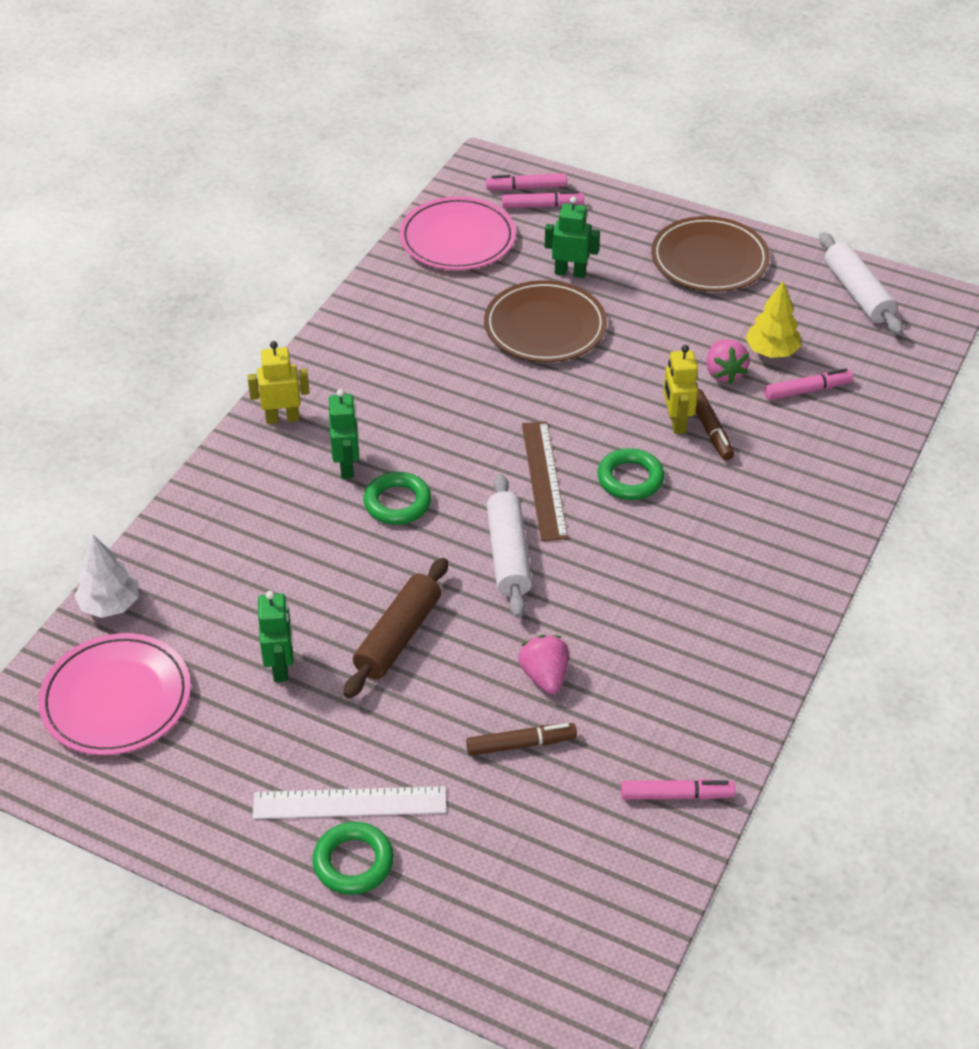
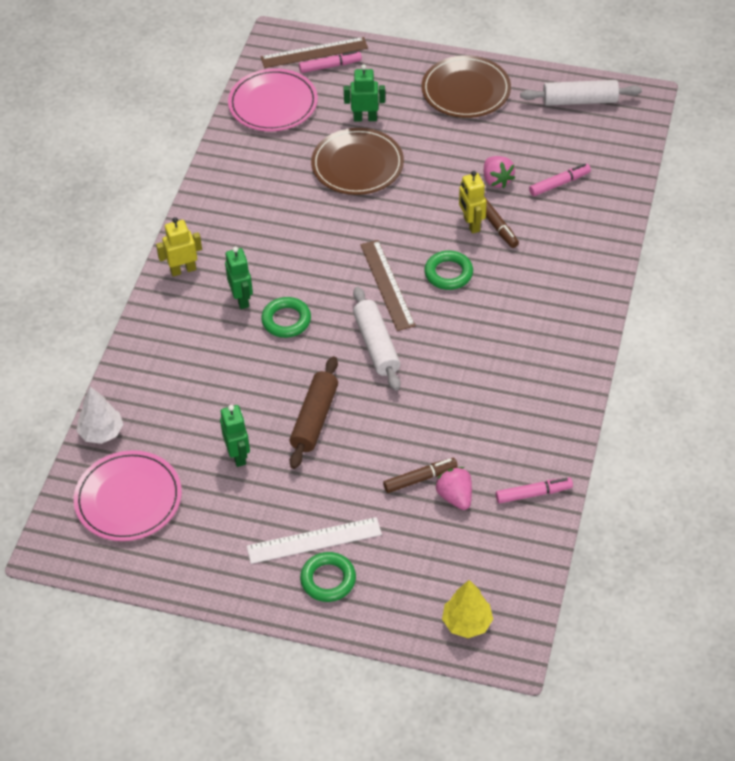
camera: 10 degrees left, 5 degrees up
pink marker [486,173,567,191] -> brown ruler [261,37,368,68]
pink strawberry [518,635,569,694] -> pink strawberry moved to [435,467,472,510]
yellow tree [745,281,801,358] -> yellow tree moved to [442,580,493,638]
white rolling pin [819,232,903,335] -> white rolling pin turned 60 degrees counterclockwise [520,80,642,106]

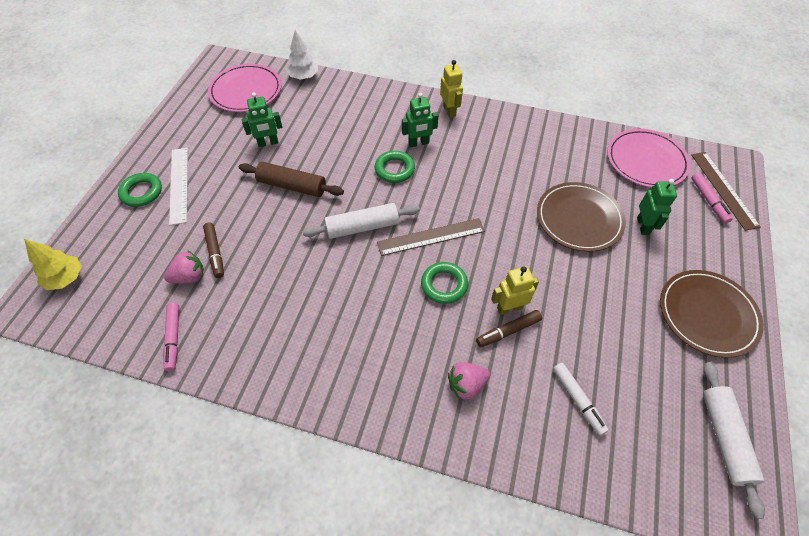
camera: 90 degrees right, 5 degrees up
pink strawberry [484,156,515,188] -> pink strawberry moved to [448,362,490,400]
pink marker [529,164,591,196] -> white marker [553,363,609,435]

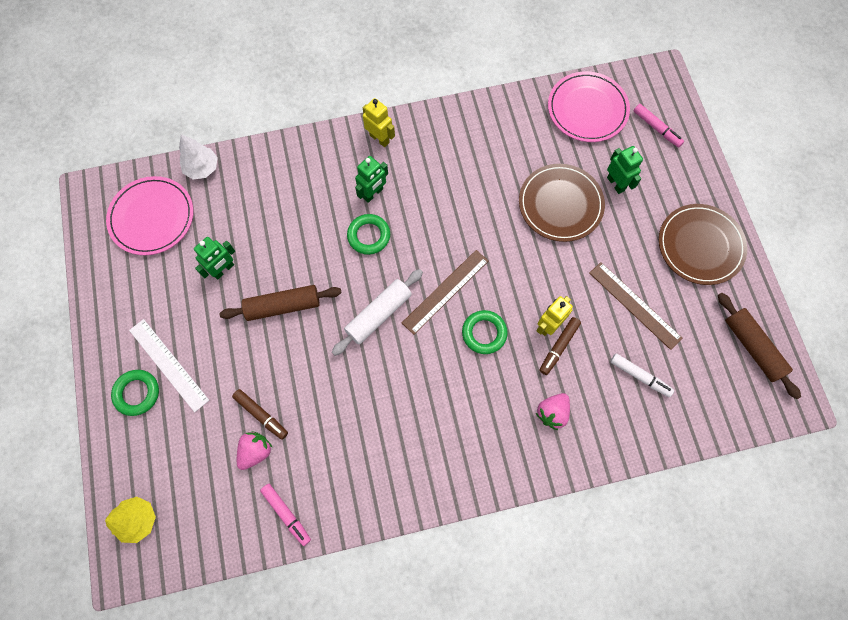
camera: 30 degrees left, 15 degrees up
brown ruler [691,152,761,231] -> brown ruler moved to [589,262,682,350]
white rolling pin [703,362,765,519] -> brown rolling pin [718,293,801,399]

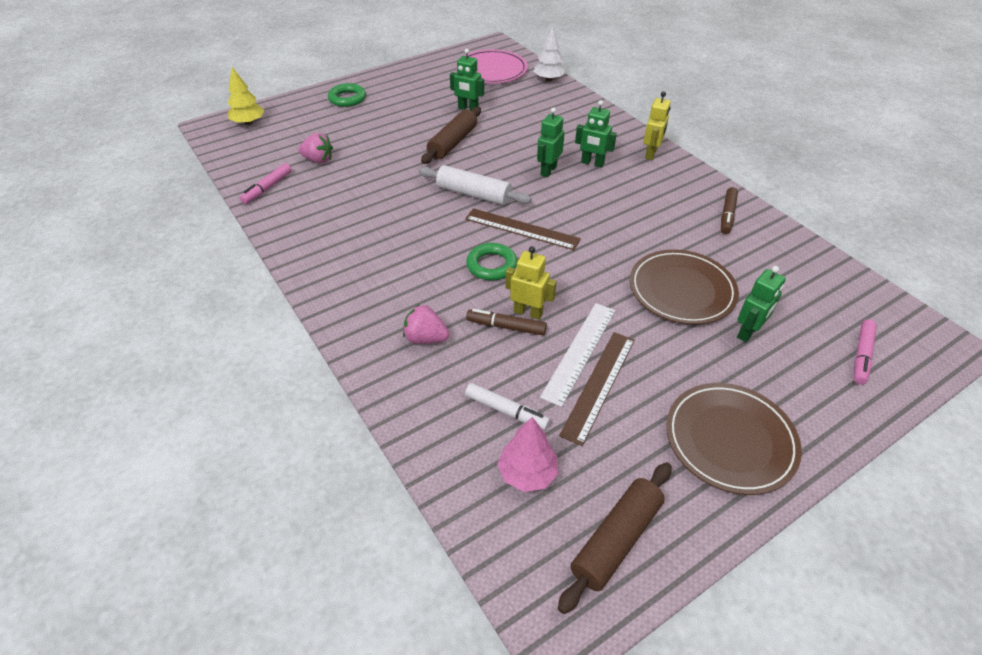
camera: 70 degrees right, 25 degrees down
white ruler [129,319,209,412] -> white ruler moved to [540,303,615,407]
brown rolling pin [219,285,342,321] -> brown rolling pin turned 60 degrees clockwise [421,107,481,164]
brown marker [232,389,288,440] -> brown marker moved to [721,187,738,234]
green ring [347,214,390,255] -> green robot [537,108,565,177]
pink plate [548,71,630,142] -> none
white marker [610,353,674,397] -> white marker turned 75 degrees counterclockwise [465,383,550,430]
none -> pink tree [497,417,558,492]

